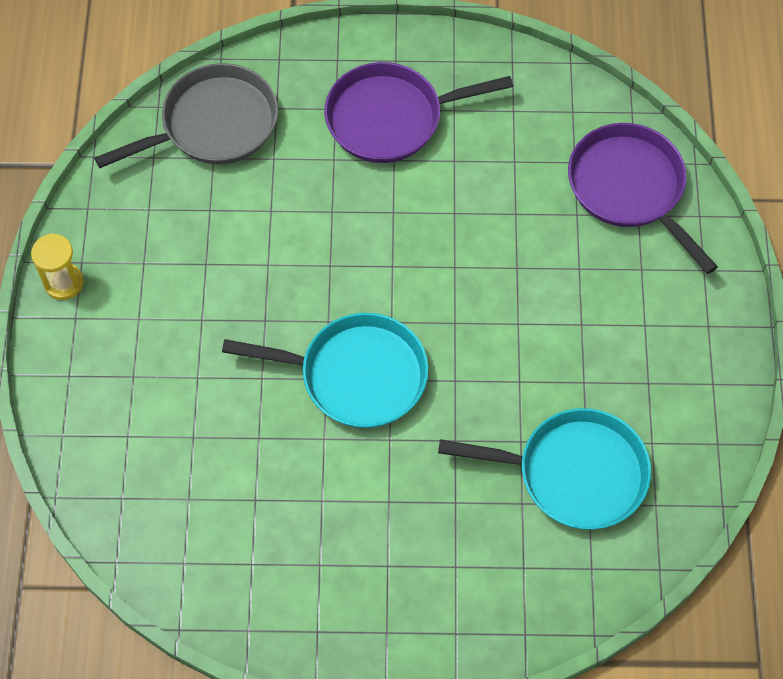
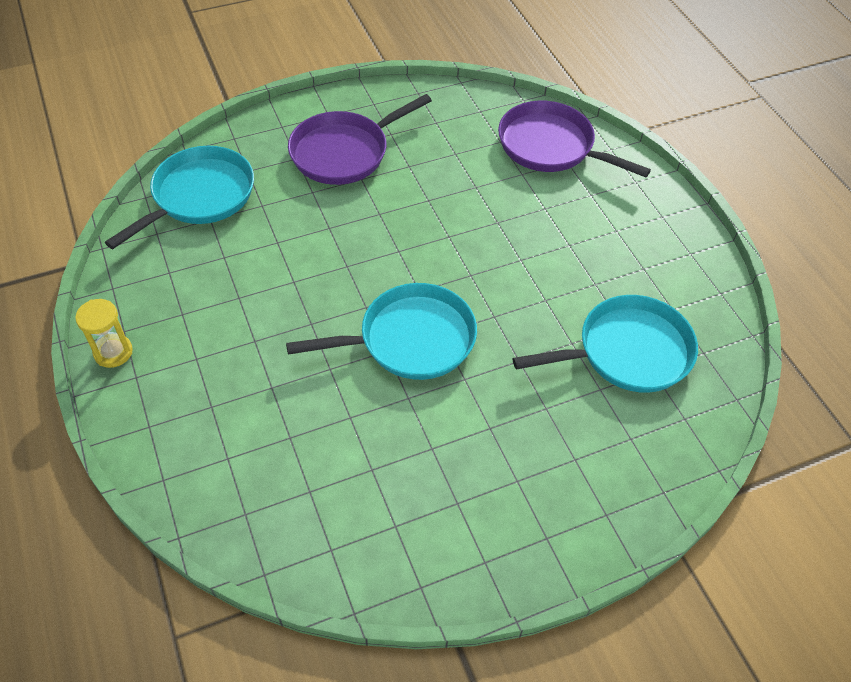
camera: 25 degrees left, 10 degrees down
grey pan [94,63,278,168] -> turquoise pan [105,146,254,249]

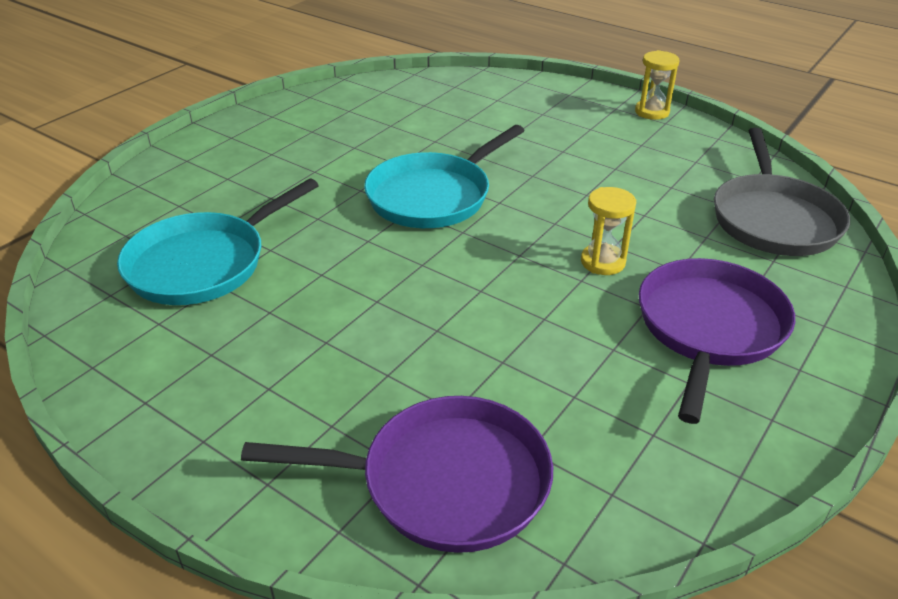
camera: 150 degrees right, 15 degrees down
turquoise pan [105,146,254,249] -> grey pan [714,128,850,256]
none -> yellow hourglass [581,187,636,275]

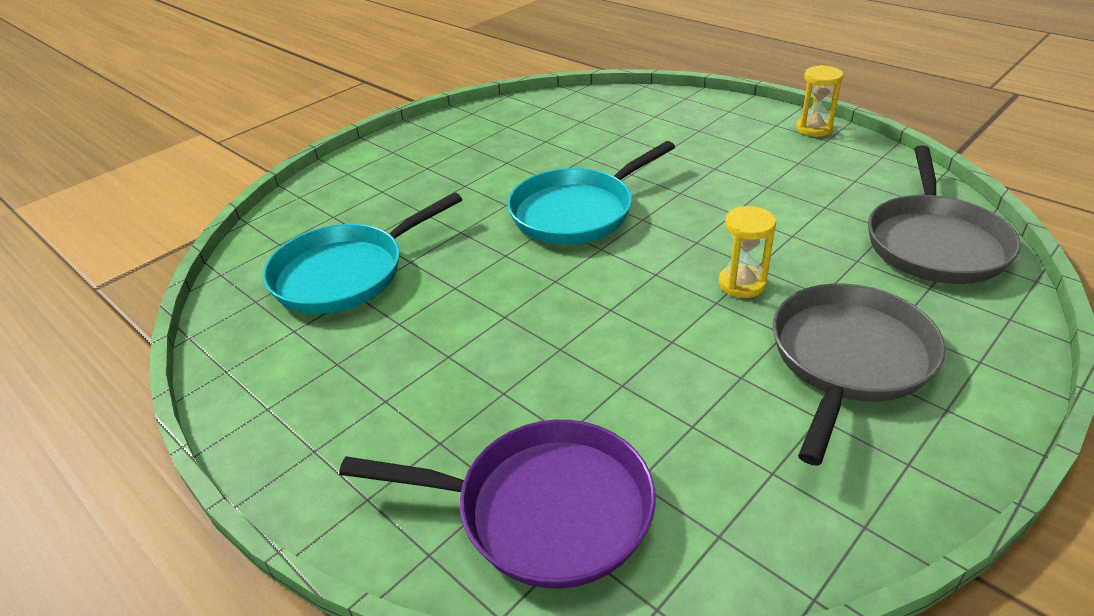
camera: 10 degrees right, 0 degrees up
purple pan [639,258,795,424] -> grey pan [773,284,946,466]

